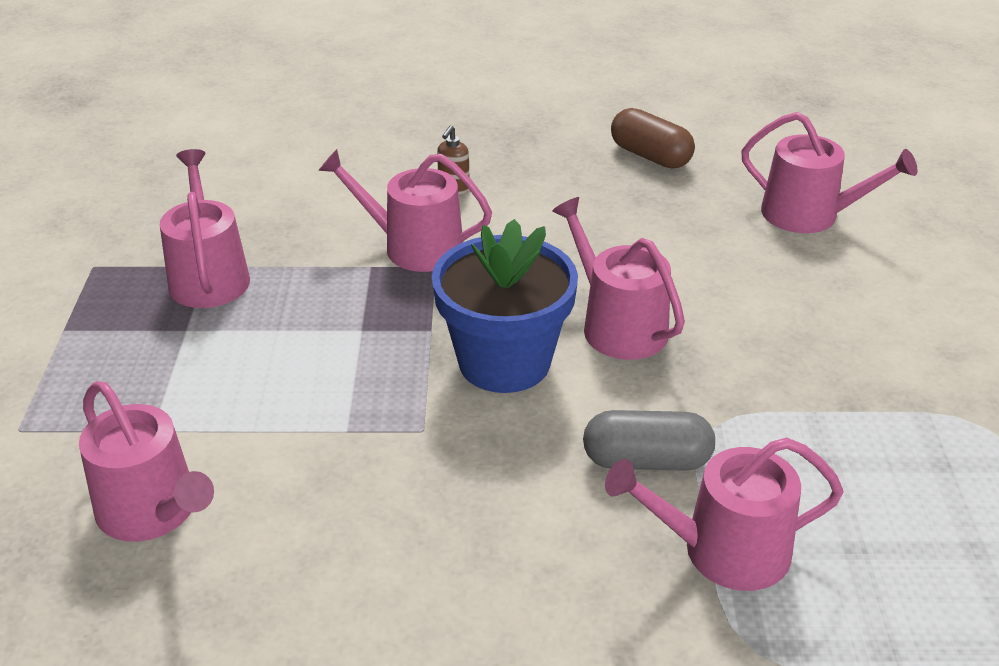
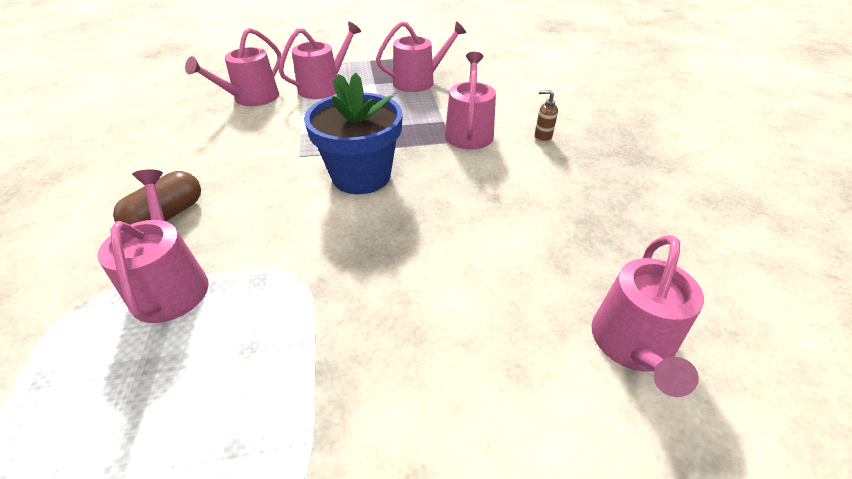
camera: 80 degrees right, 5 degrees up
pink watering can [552,197,685,360] -> pink watering can moved to [278,22,361,99]
grey capsule [583,410,715,471] -> none
brown capsule [611,108,695,168] -> brown capsule moved to [113,171,201,224]

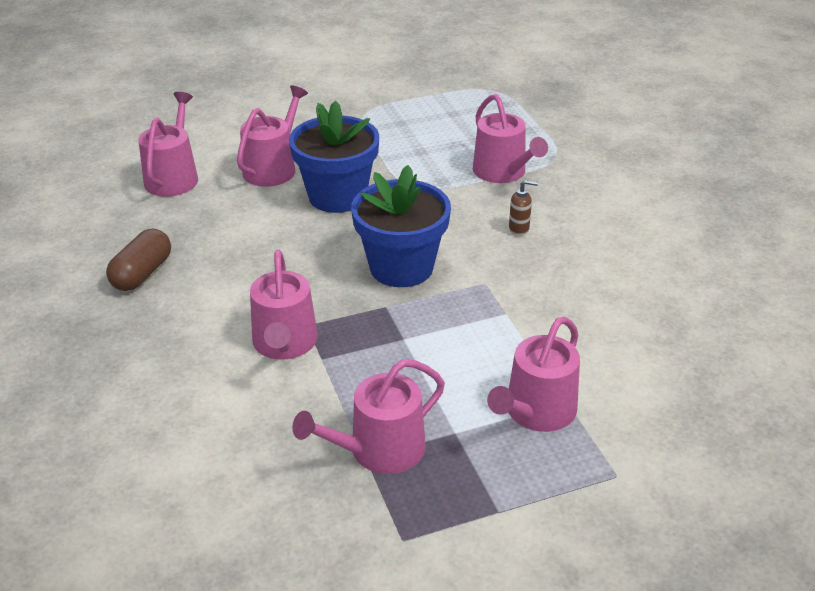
camera: 170 degrees right, 5 degrees down
brown capsule [113,171,201,224] -> brown capsule moved to [106,229,171,291]
pink watering can [185,28,281,106] -> pink watering can moved to [237,85,308,187]
brown soap dispenser [534,90,558,143] -> brown soap dispenser moved to [509,180,538,236]
none -> blue flower pot [289,101,379,213]

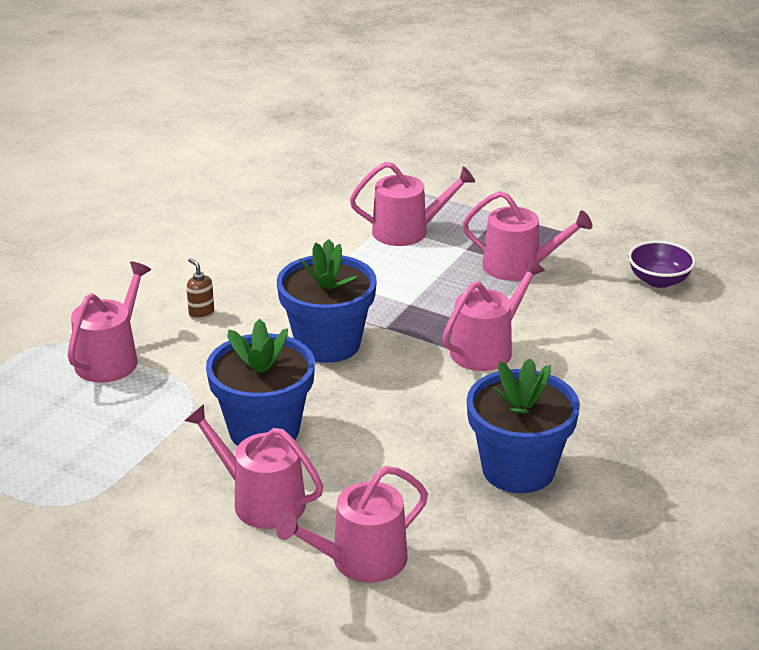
camera: 130 degrees left, 5 degrees down
brown capsule [106,229,171,291] -> blue flower pot [467,358,580,493]
pink watering can [237,85,308,187] -> pink watering can turned 45 degrees clockwise [185,404,323,529]
none -> purple bowl [628,241,696,288]

